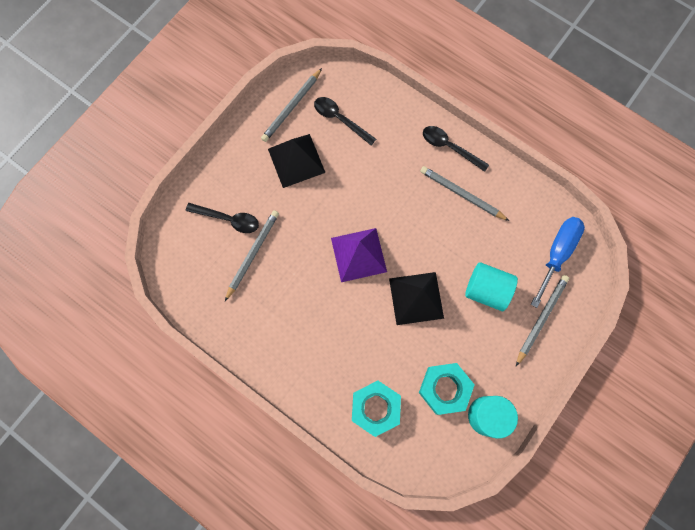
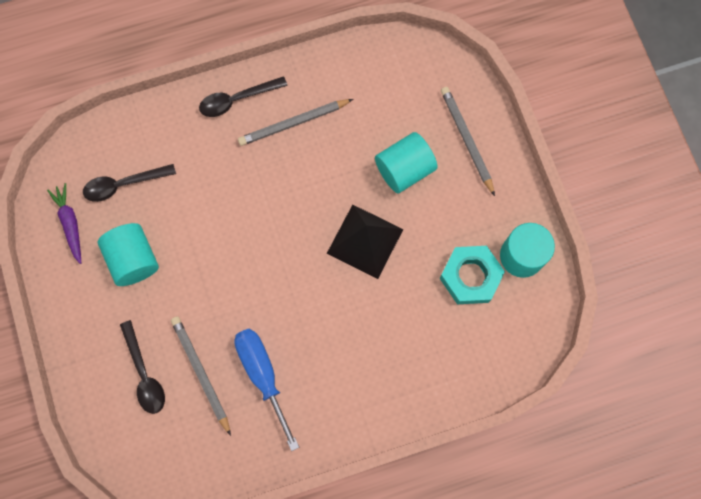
camera: 55 degrees left, 0 degrees up
black spoon [186,203,259,233] -> black spoon turned 105 degrees clockwise [120,320,165,414]
grey pencil [261,68,322,142] -> purple carrot [47,183,81,264]
black pyramid [268,134,326,188] -> turquoise cylinder [98,223,159,286]
purple pyramid [331,228,387,282] -> none
turquoise nut [352,380,401,437] -> none
blue screwdriver [531,217,585,308] -> blue screwdriver moved to [234,329,299,451]

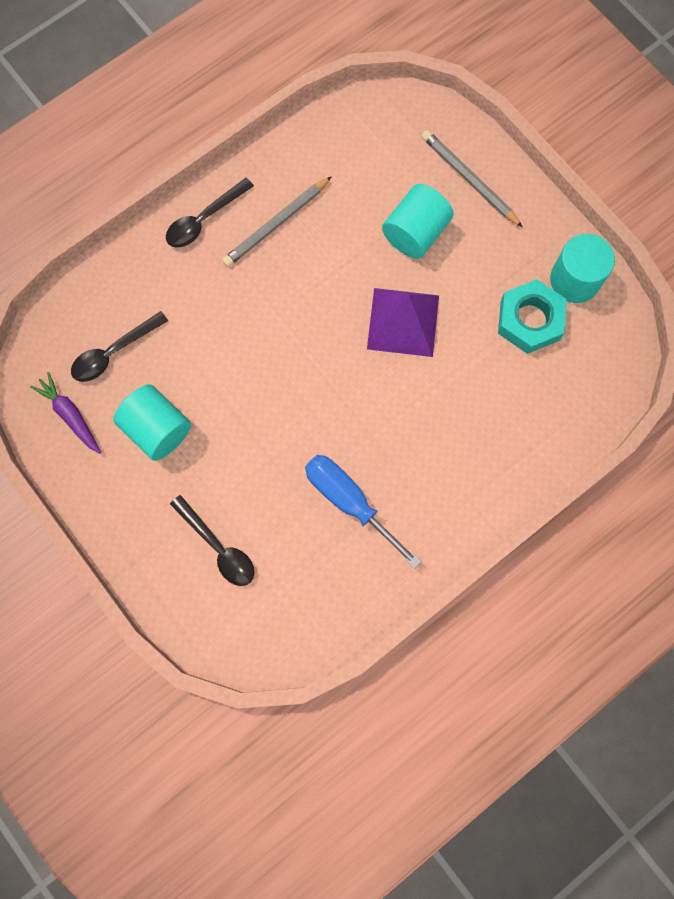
camera: 20 degrees left, 0 degrees up
grey pencil [171,316,231,436] -> none
black pyramid [327,205,403,279] -> purple pyramid [367,288,439,357]

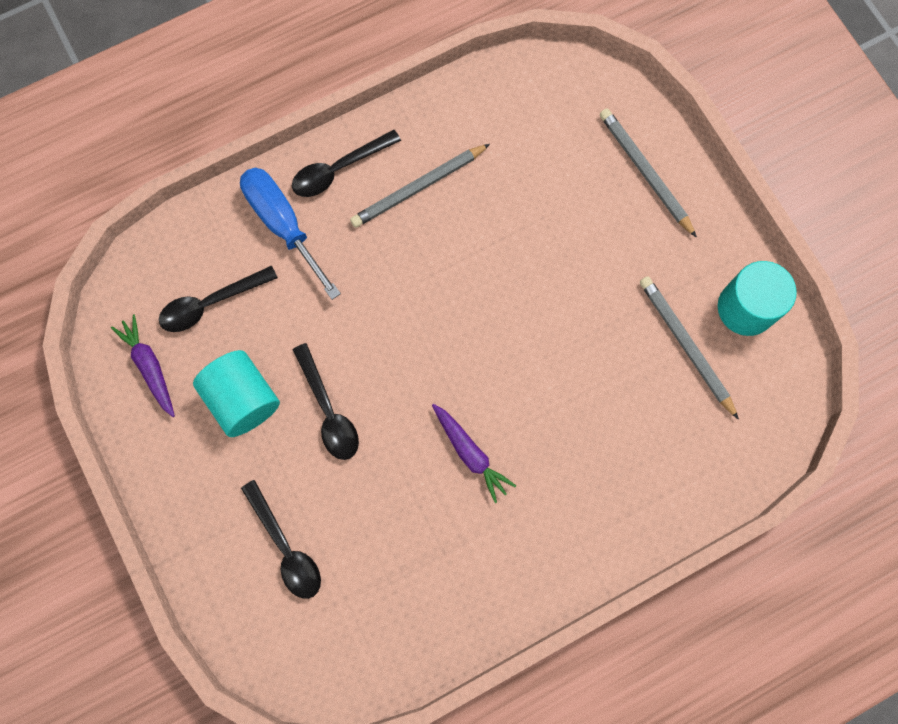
camera: 10 degrees right, 0 degrees up
blue screwdriver [305,455,422,569] -> blue screwdriver moved to [240,168,341,300]
purple pyramid [367,288,439,357] -> none
turquoise cylinder [382,184,454,259] -> none
turquoise nut [498,279,567,354] -> grey pencil [640,276,739,420]
none -> black spoon [293,343,359,460]
none -> purple carrot [432,404,516,503]

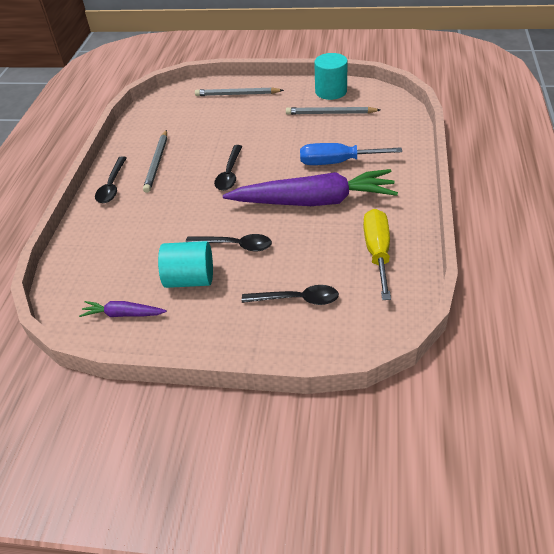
camera: 50 degrees left, 30 degrees down
black spoon [159,265,278,332] -> black spoon moved to [214,145,242,191]
blue screwdriver [240,168,341,300] -> blue screwdriver moved to [300,143,402,165]
purple carrot [432,404,516,503] -> purple carrot [223,169,398,206], size x2.27
none -> yellow screwdriver [363,209,391,300]

